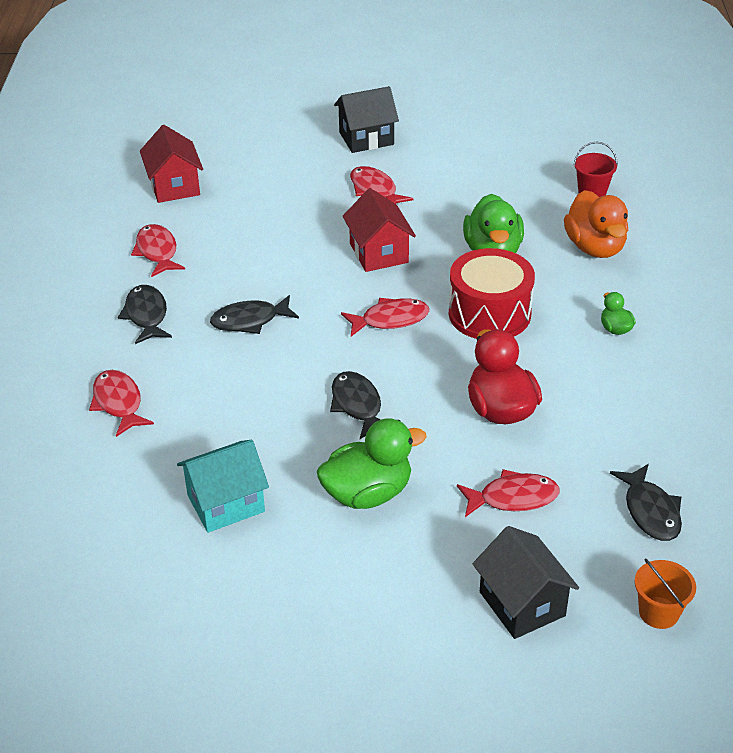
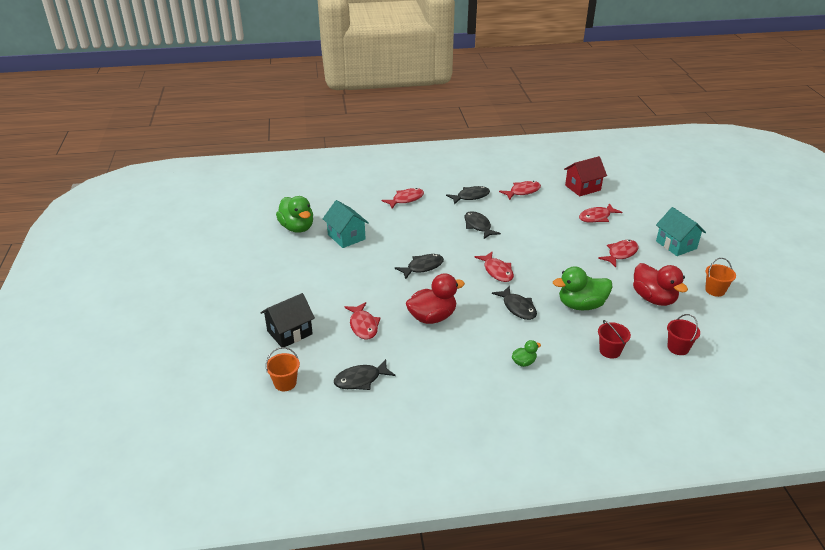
camera: 80 degrees right, 5 degrees down
green duck [317,418,427,509] -> green duck moved to [276,196,313,233]
black house [334,86,399,153] -> turquoise house [656,207,706,256]
red house [343,188,416,272] -> none
red drum [449,248,535,339] -> black fish [492,286,537,320]
orange duck [564,190,628,258] -> red bucket [598,320,631,359]
none -> red fish [579,203,622,223]
none -> red duck [633,263,688,306]
none -> orange bucket [705,258,736,297]

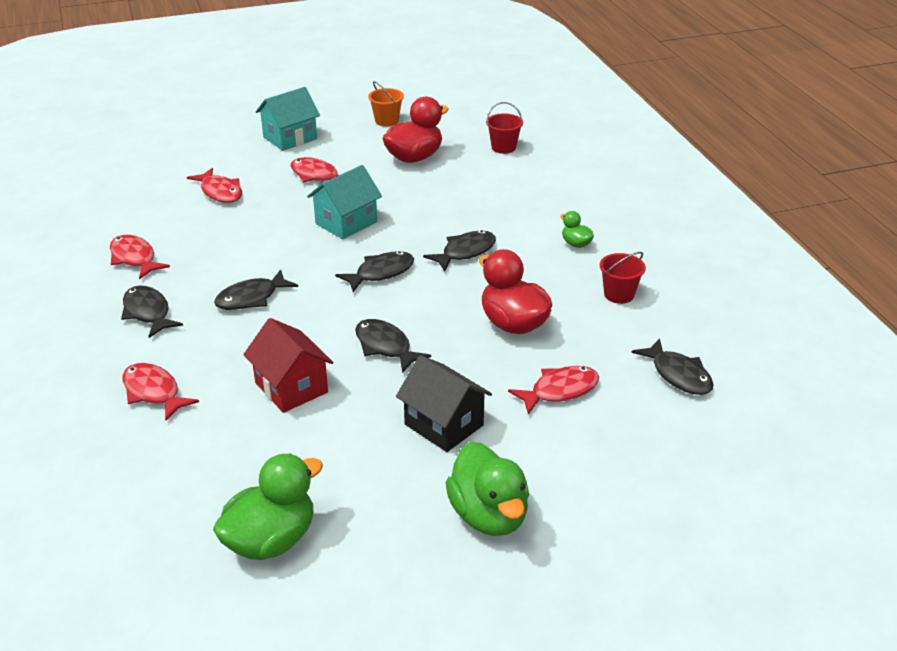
camera: 100 degrees left, 0 degrees up
black house [260,293,315,347] -> black house moved to [396,355,492,452]
orange bucket [266,347,300,391] -> none
turquoise house [323,200,369,248] -> turquoise house moved to [307,165,382,239]
red fish [474,251,514,282] -> black fish [335,251,414,292]
green duck [553,266,612,310] -> green duck moved to [446,442,529,536]
red house [564,156,607,196] -> red house moved to [243,318,333,413]
red bucket [598,320,631,359] -> red bucket moved to [600,252,646,304]

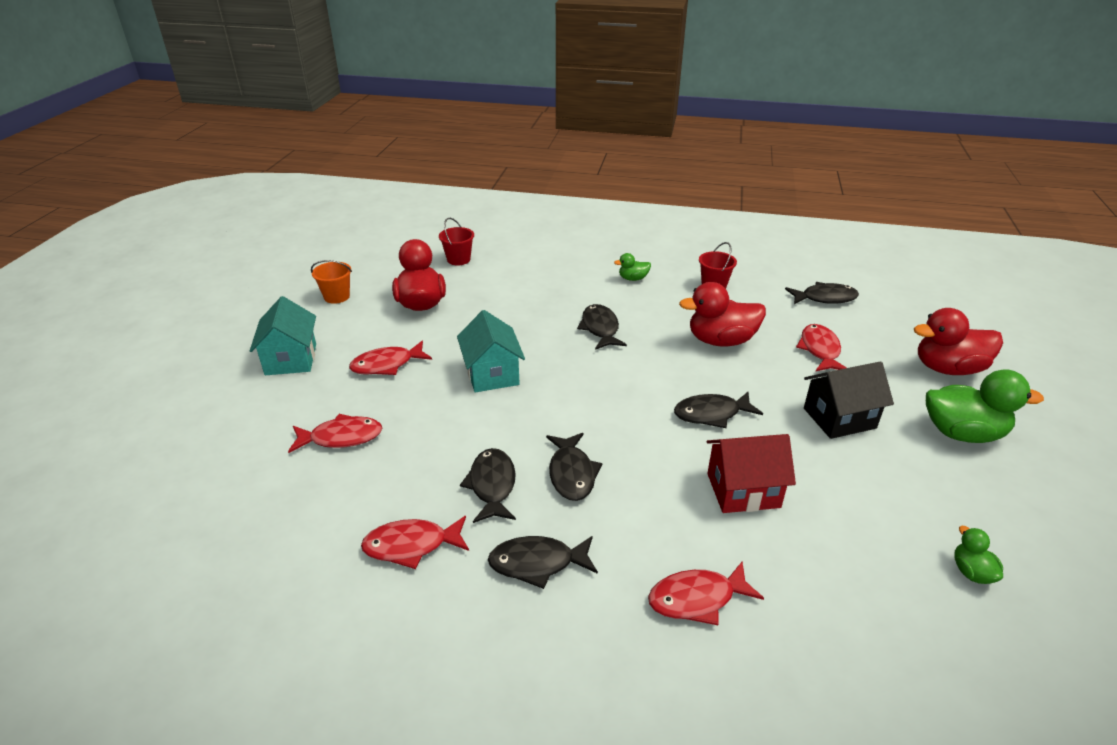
camera: 60 degrees left, 0 degrees up
green duck [213,454,323,560] -> green duck [954,526,1003,584], size x0.49
black fish [335,251,414,292] -> black fish moved to [460,448,516,523]
none -> red duck [914,308,1003,375]

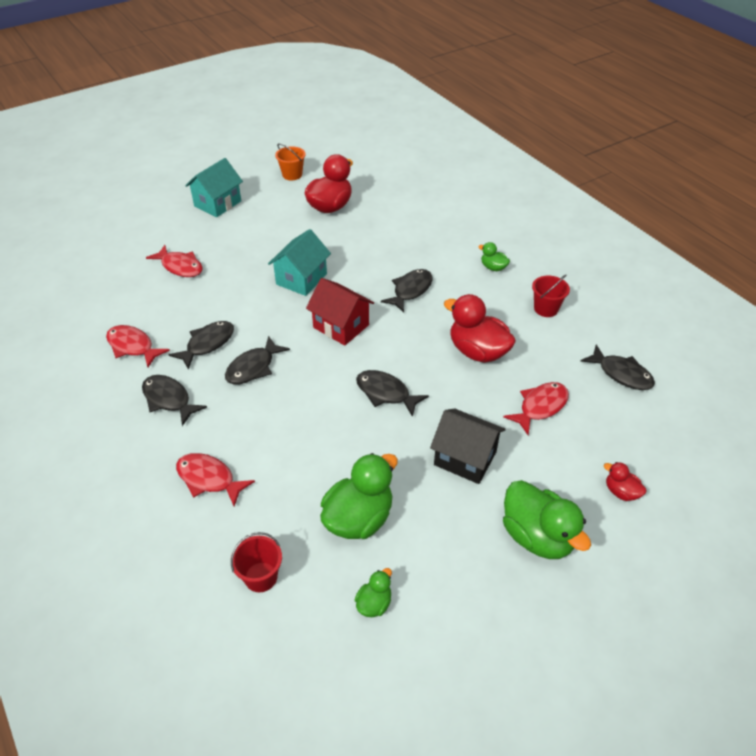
camera: 45 degrees right, 10 degrees up
red fish [349,341,432,375] -> none
red bucket [439,218,474,265] -> red bucket moved to [231,532,282,592]
red house [706,434,796,513] -> red house moved to [306,278,374,346]
red duck [914,308,1003,375] -> red duck [604,462,647,501], size x0.49
none -> green duck [320,453,398,539]

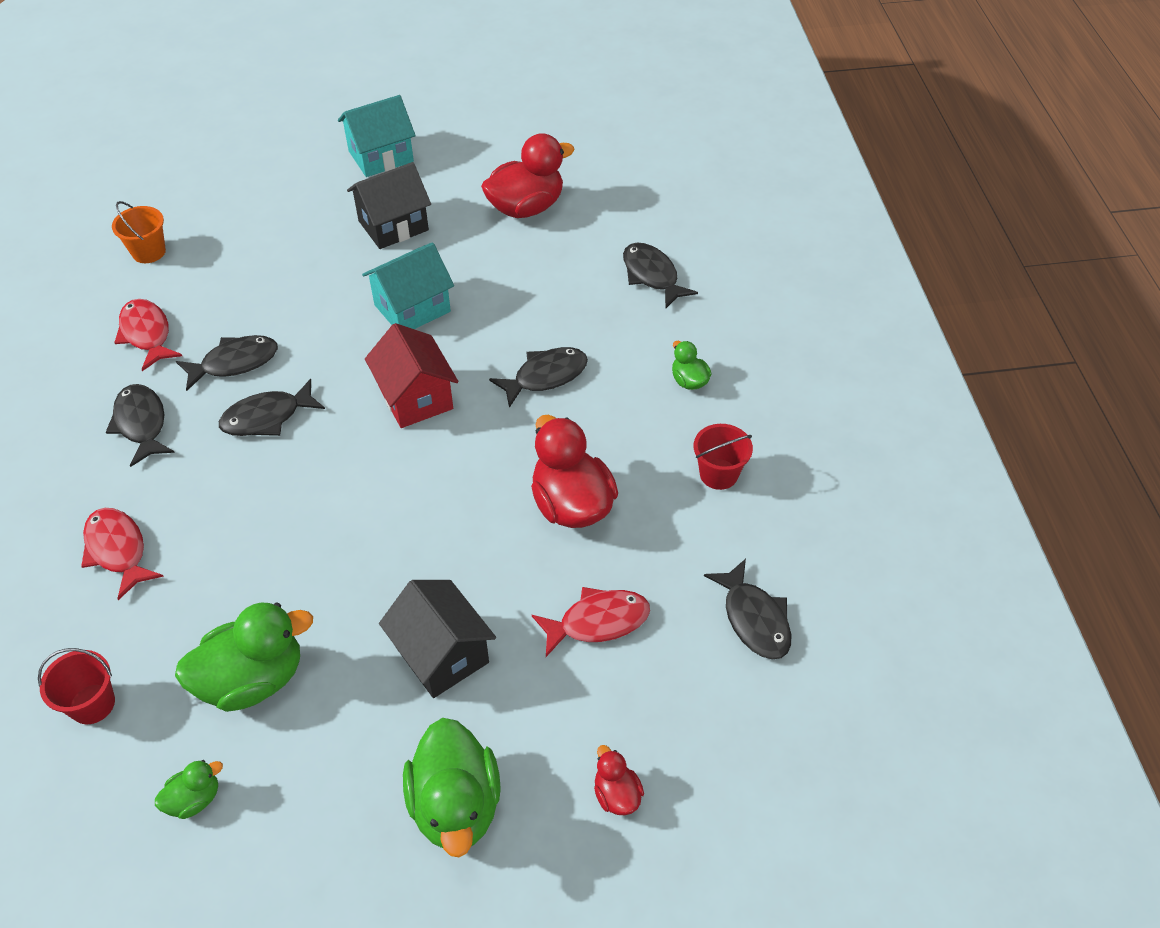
camera: 25 degrees right, 5 degrees up
red fish [146,245,203,277] -> none
orange bucket [275,143,306,180] -> orange bucket moved to [112,201,166,263]
black fish [356,370,429,417] -> black fish moved to [623,243,698,309]
none -> black house [347,162,431,249]

